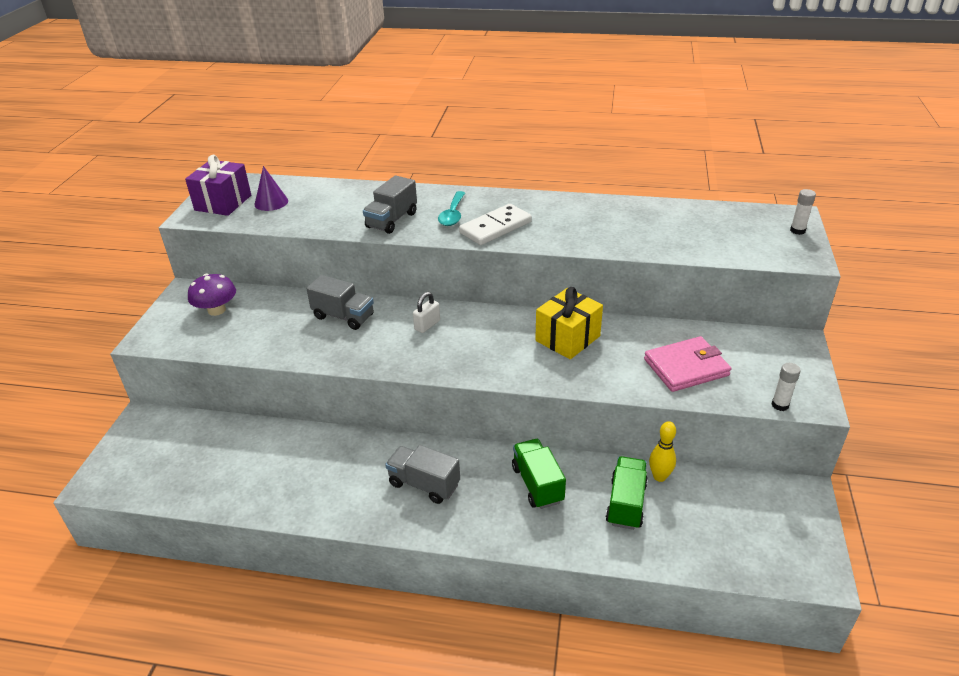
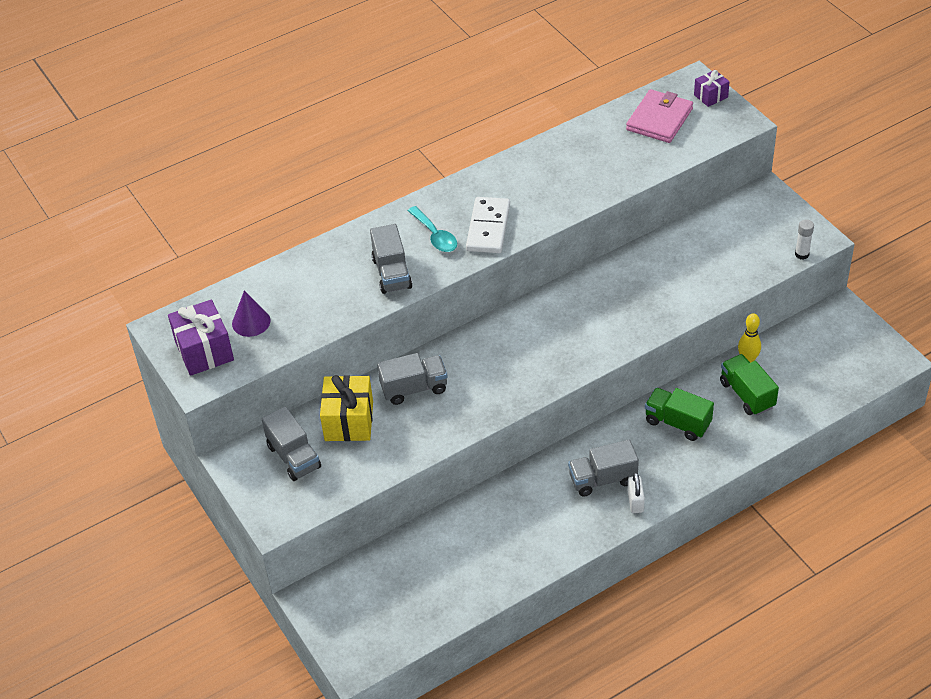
camera: 40 degrees left, 10 degrees up
purple mushroom [188,274,236,316] -> grey truck [262,407,321,481]
white padlock [413,292,440,333] -> white padlock moved to [628,472,645,513]
yellow gift [535,287,603,359] -> yellow gift moved to [320,375,373,441]
pink wallet [644,336,732,392] -> pink wallet moved to [626,89,693,143]
white glue stick [790,189,816,235] -> purple gift [694,70,730,107]

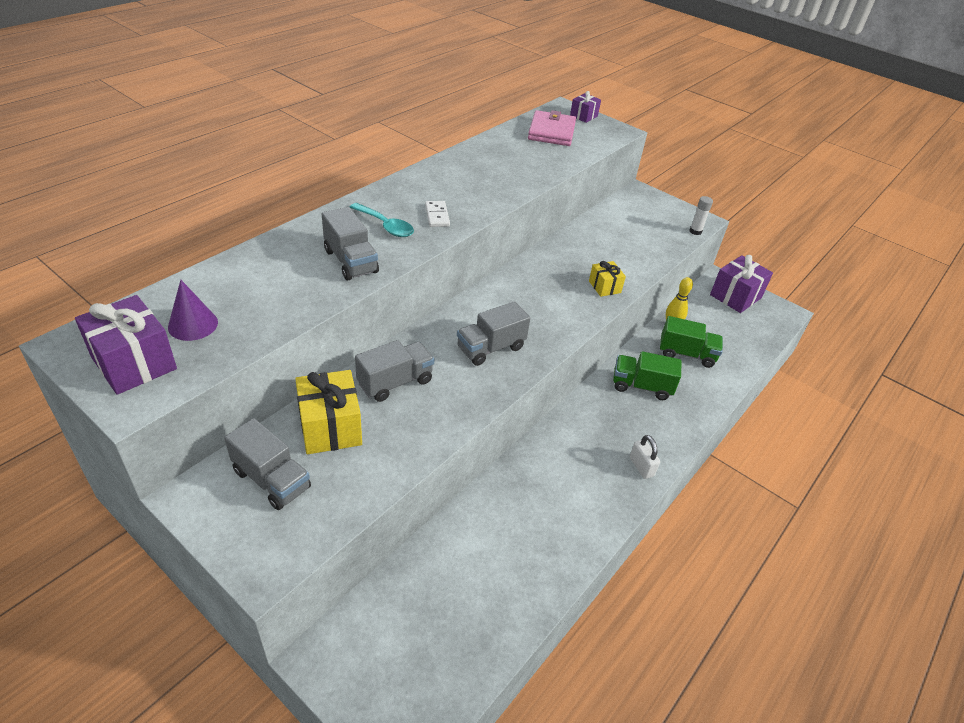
camera: 25 degrees left, 5 degrees down
white domino [466,197,510,253] -> white domino [425,201,450,227], size x0.56
grey truck [568,440,639,497] -> grey truck moved to [457,301,530,366]
green truck [720,354,779,416] -> green truck turned 150 degrees clockwise [660,316,723,368]
none -> yellow gift [589,261,626,297]
none -> purple gift [710,255,773,313]

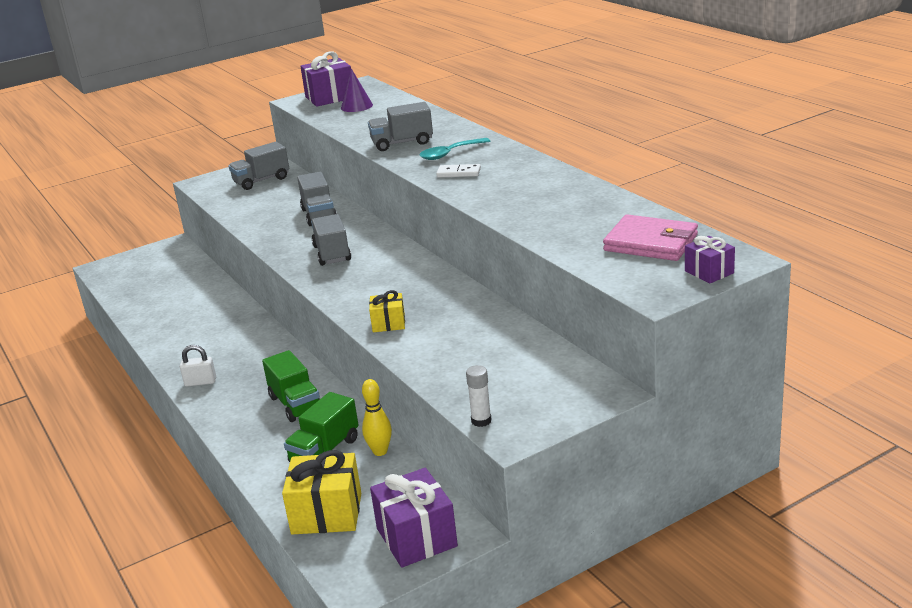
camera: 115 degrees right, 15 degrees down
yellow gift [295,370,362,454] -> yellow gift moved to [282,450,361,534]
green truck [613,351,681,400] -> green truck turned 120 degrees clockwise [262,350,320,422]

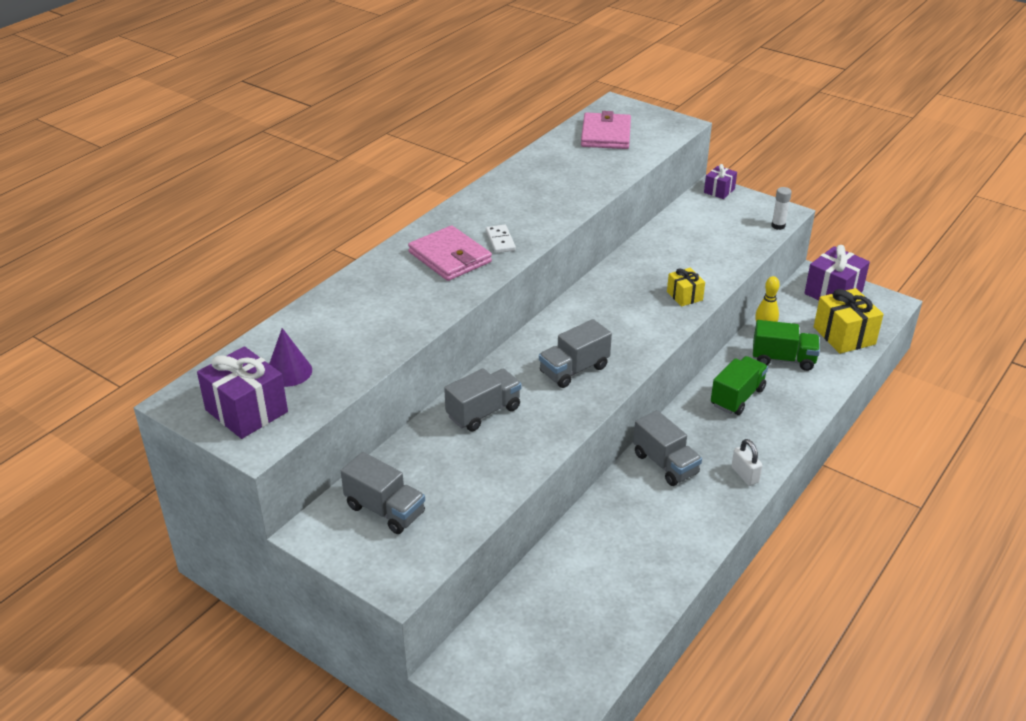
camera: 115 degrees left, 10 degrees up
grey truck [368,102,433,151] -> grey truck moved to [633,410,702,486]
turquoise spoon [420,138,490,160] -> pink wallet [408,225,492,281]
purple gift [685,236,735,283] -> purple gift moved to [704,164,737,199]

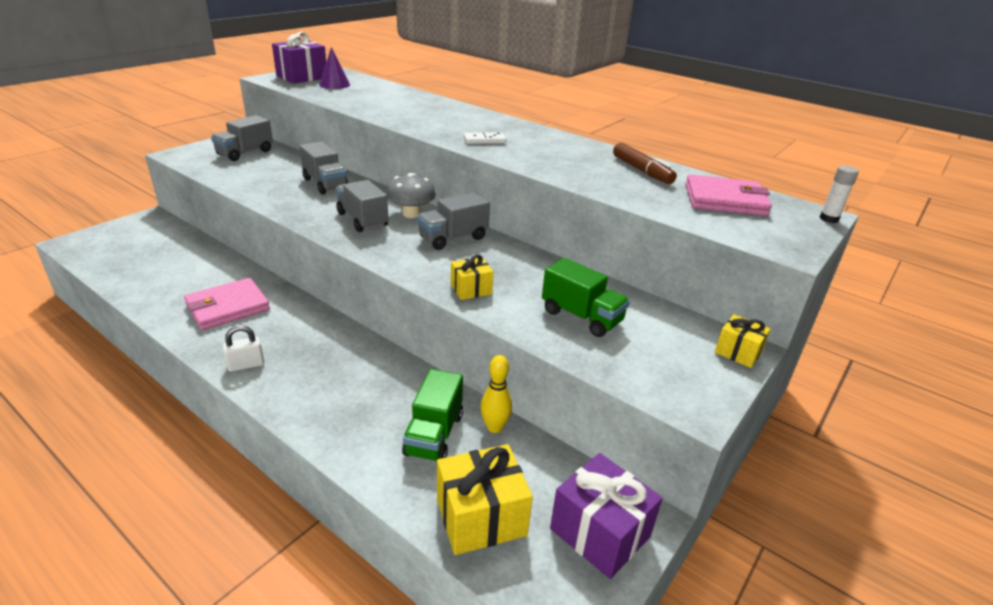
camera: 90 degrees right, 5 degrees down
pink wallet [408,225,492,281] -> pink wallet moved to [184,278,270,330]
grey truck [633,410,702,486] -> grey truck moved to [417,192,490,250]
purple gift [704,164,737,199] -> yellow gift [715,314,771,368]
green truck [711,356,768,415] -> green truck moved to [542,258,630,337]
white glue stick [771,187,792,230] -> white glue stick moved to [820,166,859,223]
none -> grey mushroom [386,173,436,218]
none -> brown marker [613,143,677,184]

